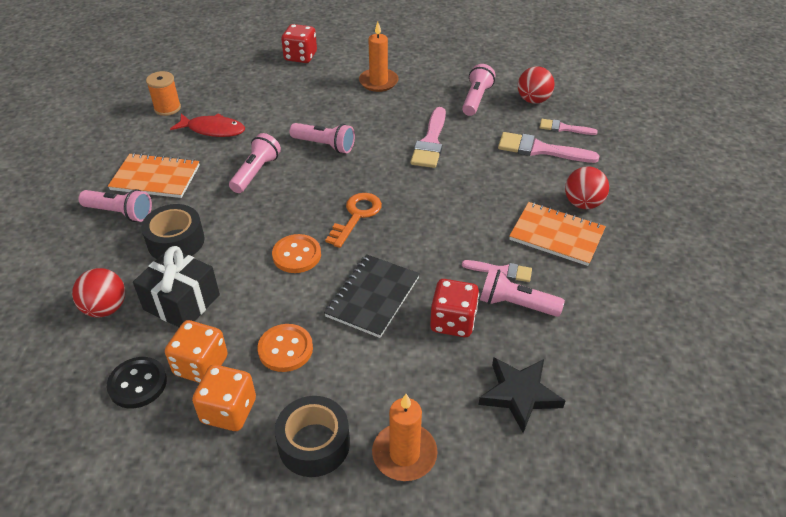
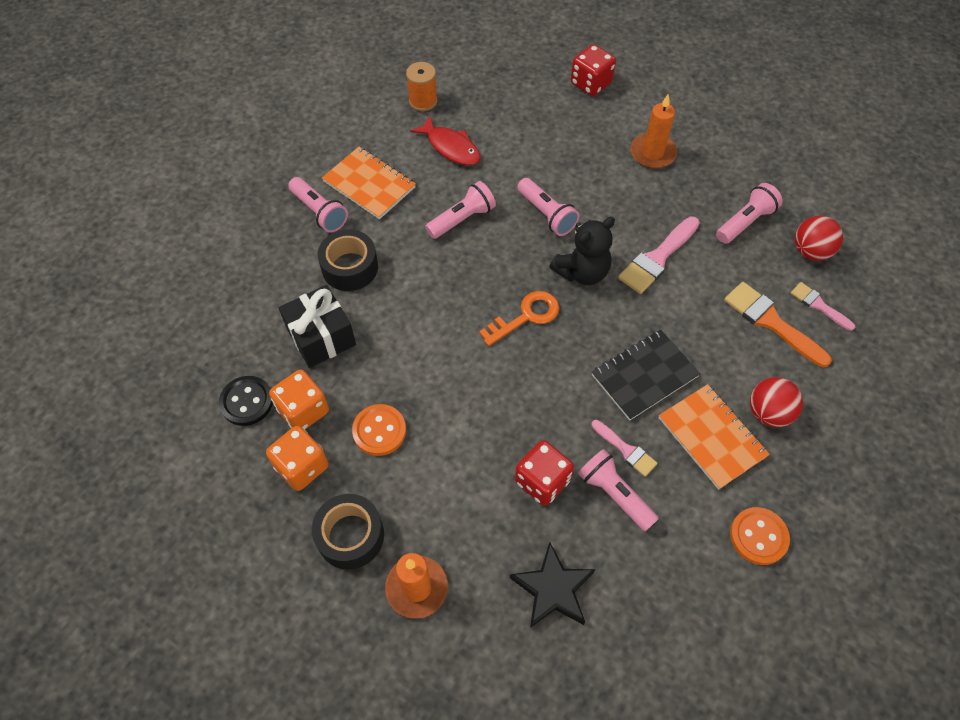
camera: 30 degrees right, 15 degrees up
red ball [72,268,125,318] -> none
orange button [272,234,321,273] -> orange button moved to [730,507,790,565]
black notebook [324,254,420,338] -> black notebook moved to [592,329,700,420]
pink brush [498,132,600,163] -> orange brush [724,282,832,367]
none -> black teddy bear [549,217,615,285]

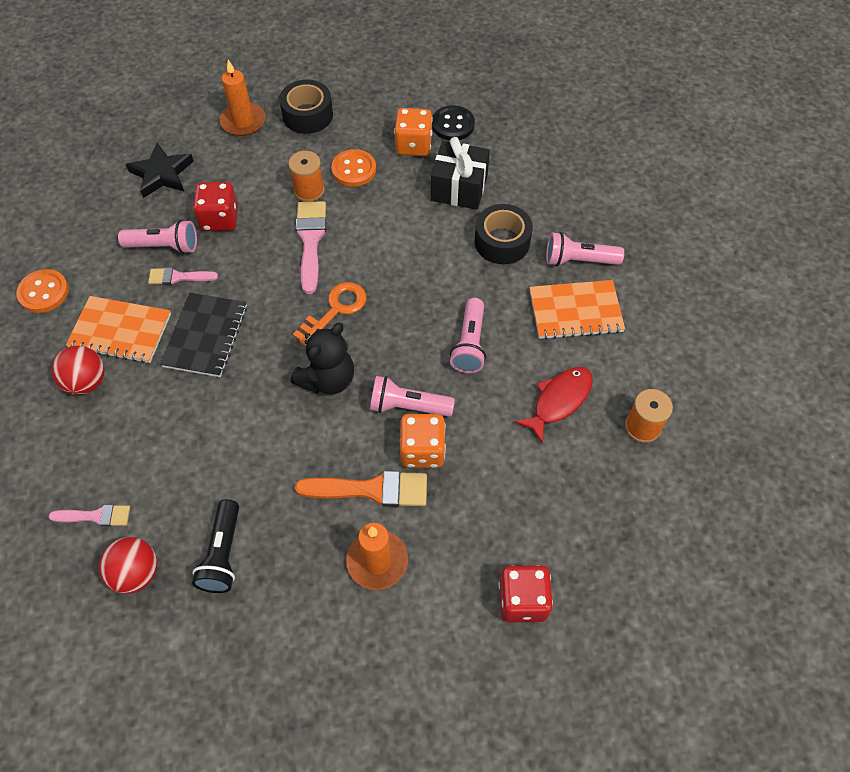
camera: 135 degrees right, 0 degrees up
orange dice [266,426,328,491] -> orange dice moved to [400,414,446,468]
red fish [410,116,481,165] -> red fish turned 135 degrees clockwise [514,367,593,443]
orange key [479,291,559,346] -> orange key turned 150 degrees counterclockwise [293,282,366,346]
black teddy bear [549,217,615,285] -> black teddy bear turned 150 degrees counterclockwise [291,323,354,395]
pink brush [618,217,700,294] -> pink brush moved to [295,201,326,294]
pink flashlight [716,183,783,244] -> black flashlight [192,499,239,593]
orange brush [724,282,832,367] -> orange brush moved to [295,471,427,507]
none -> orange spool [288,151,325,202]

